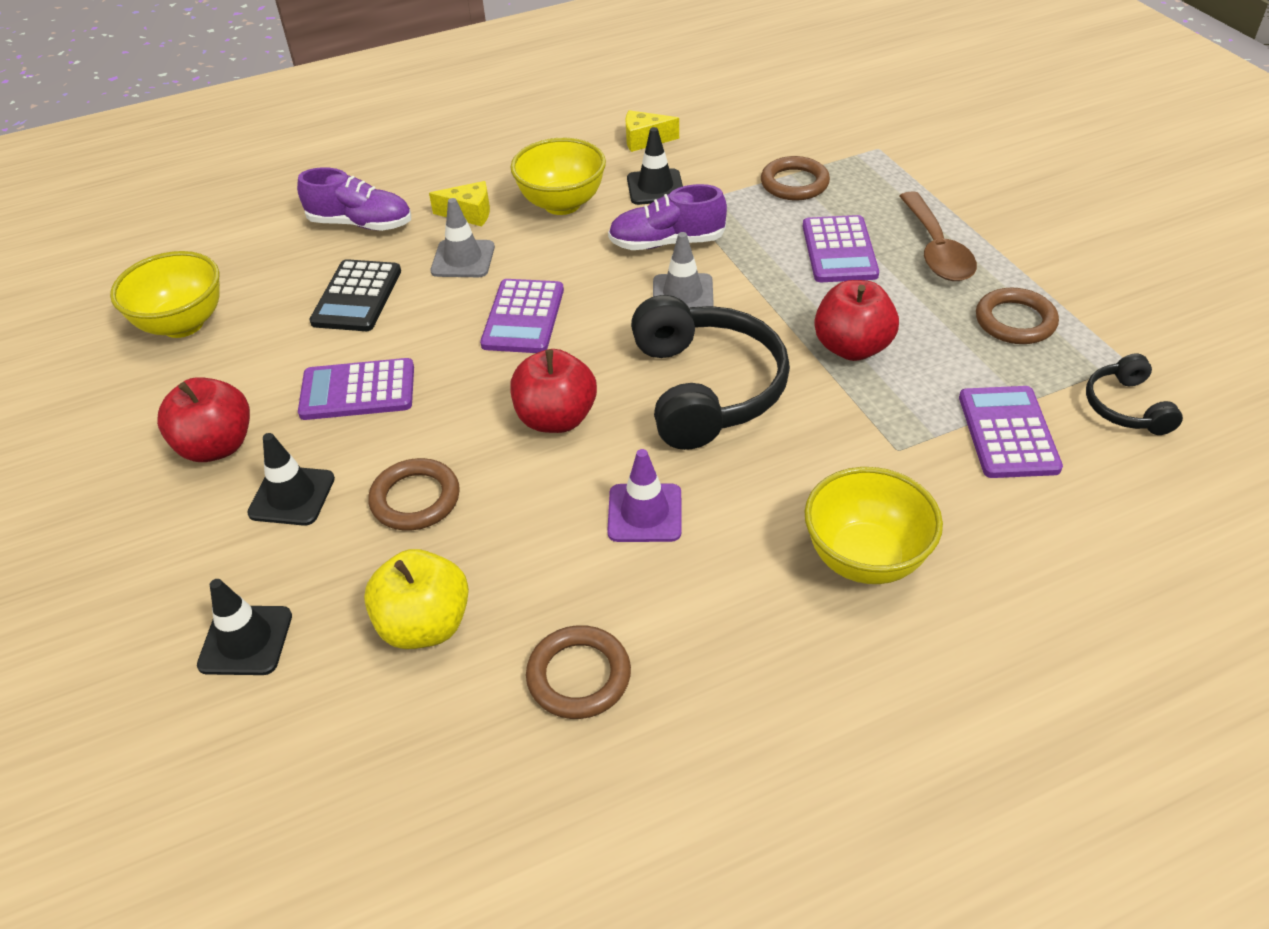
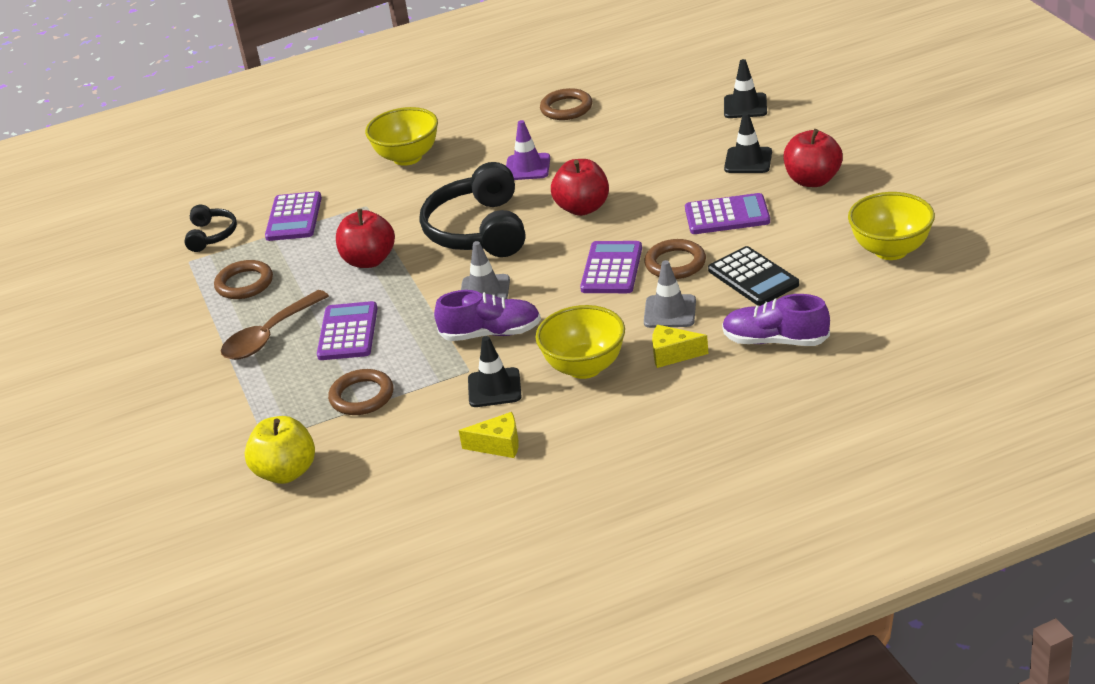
camera: 175 degrees left, 10 degrees down
black calculator [309,259,401,331] -> black calculator turned 135 degrees clockwise [708,246,799,306]
yellow apple [364,549,469,649] -> yellow apple moved to [245,416,315,484]
brown ring [368,458,460,531] -> brown ring moved to [644,239,706,279]
brown spoon [899,191,977,281] -> brown spoon turned 135 degrees counterclockwise [221,290,329,360]

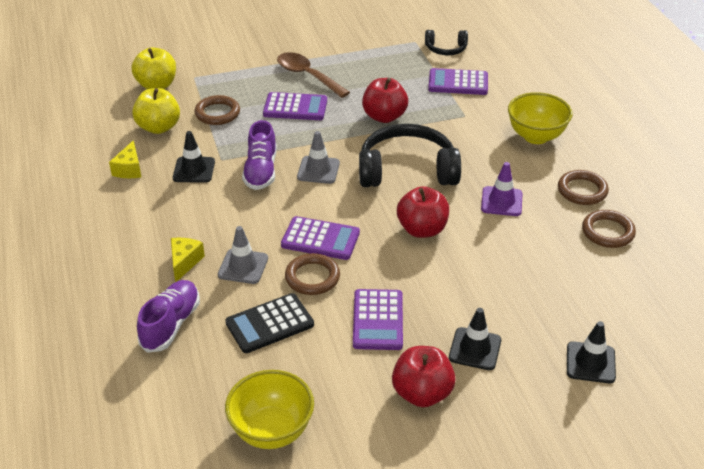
camera: 90 degrees right, 5 degrees up
brown ring [214,260,273,299] -> brown ring moved to [558,170,609,205]
yellow bowl [535,305,625,379] -> none
none -> yellow apple [132,88,180,134]

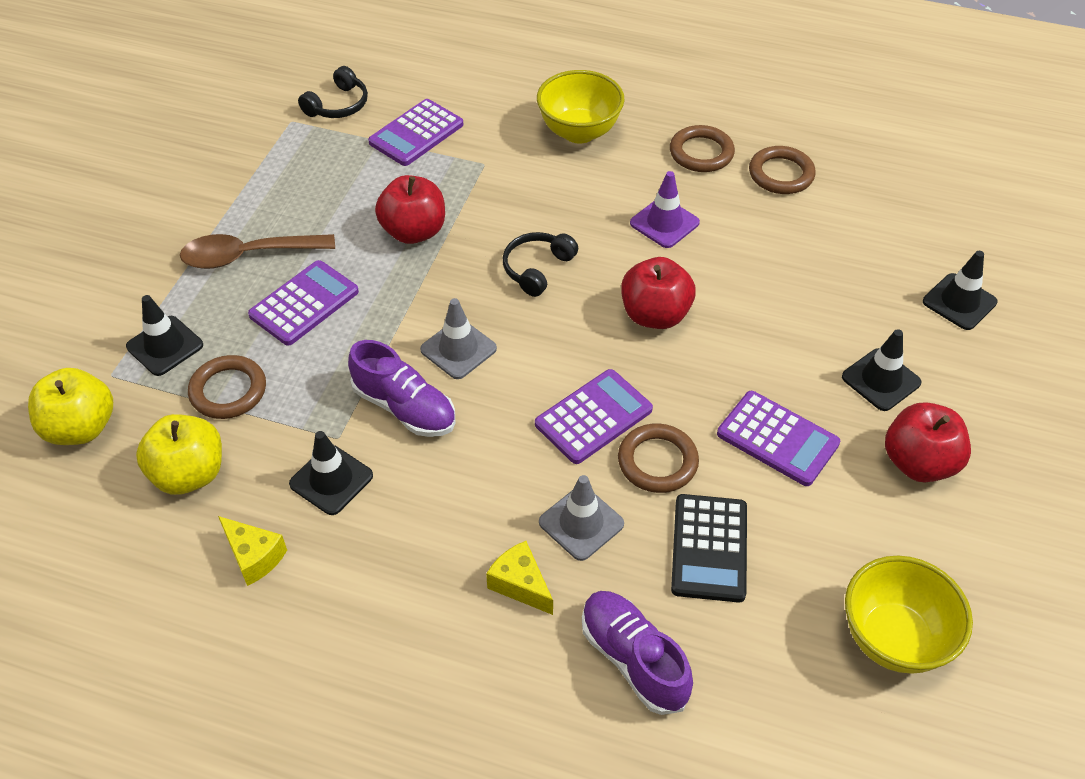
camera: 55 degrees left, 10 degrees up
black headphones [359,124,461,187] -> black headphones [503,232,578,297], size x0.51
none -> black traffic cone [126,295,203,376]

